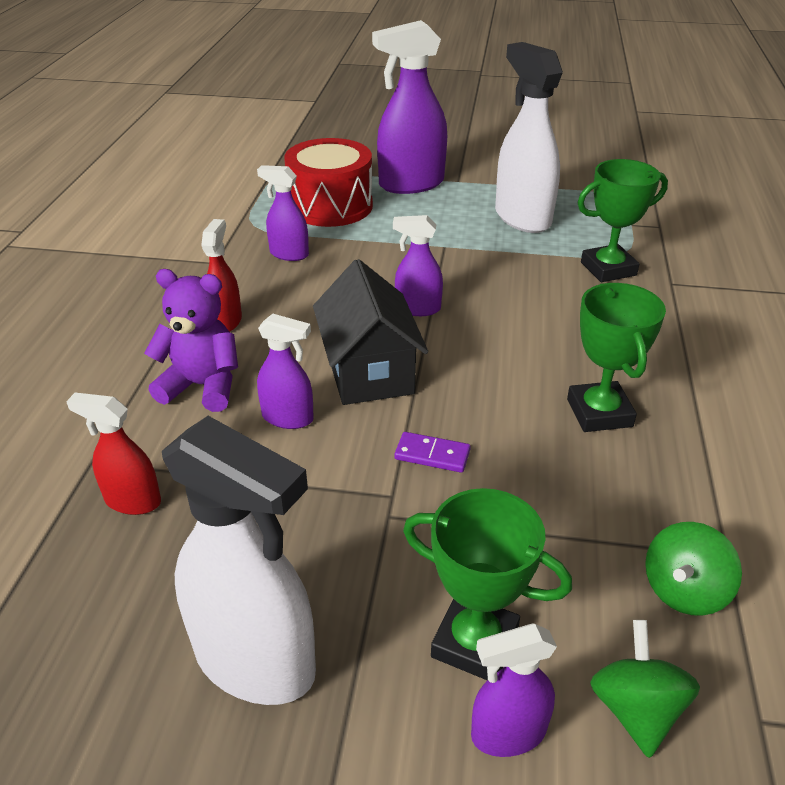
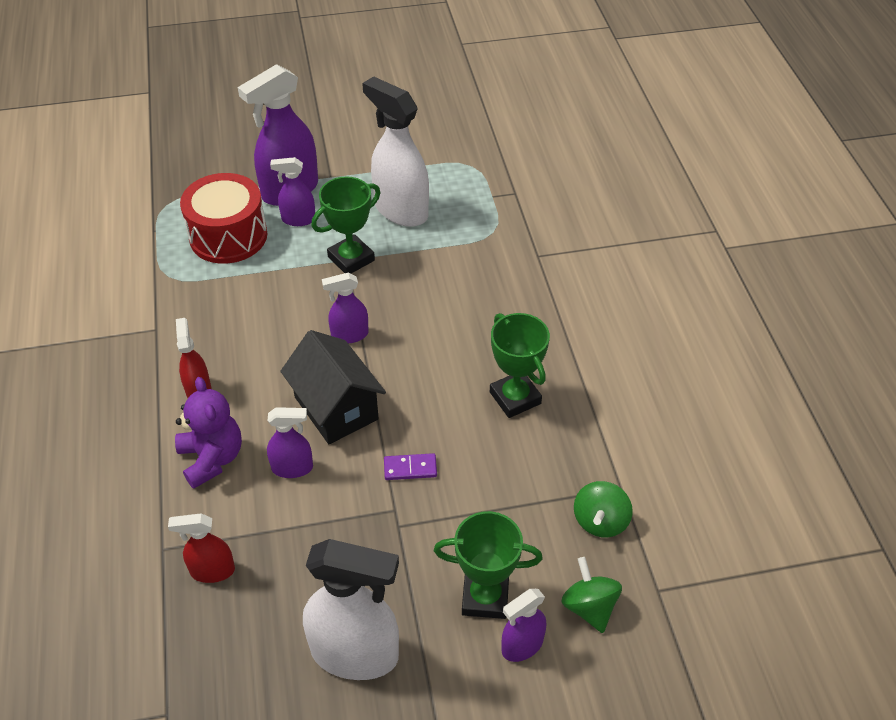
camera: 20 degrees left, 10 degrees up
purple teddy bear [144,269,238,412] -> purple teddy bear turned 75 degrees clockwise [175,377,242,489]
purple spray bottle [257,165,309,261] -> purple spray bottle moved to [270,157,315,226]
green trophy [578,159,668,282] -> green trophy moved to [311,176,381,274]

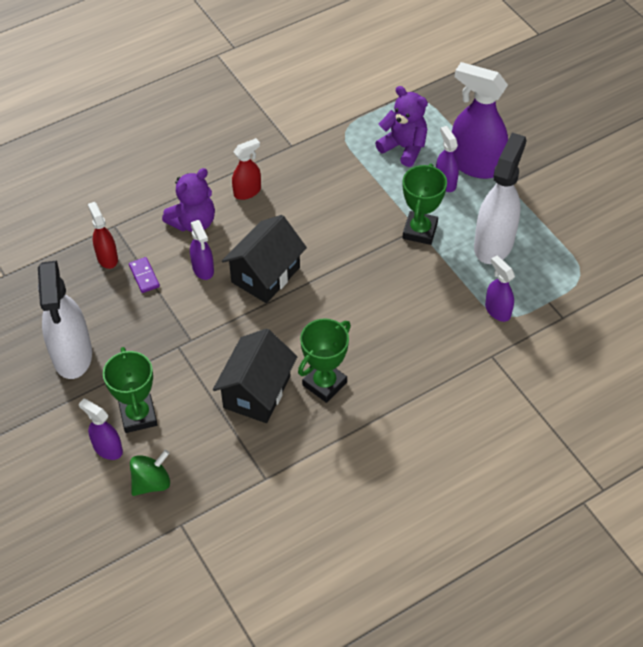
camera: 70 degrees right, 5 degrees up
red drum [180,173,267,264] -> purple teddy bear [375,86,428,167]
green trophy [311,176,381,274] -> green trophy turned 75 degrees clockwise [403,163,447,245]
purple spray bottle [322,273,369,344] -> purple spray bottle moved to [485,256,515,322]
purple domino [384,453,437,480] -> purple domino moved to [129,257,160,293]
green spinning top [574,481,633,537] -> none
none -> black house [213,329,297,423]

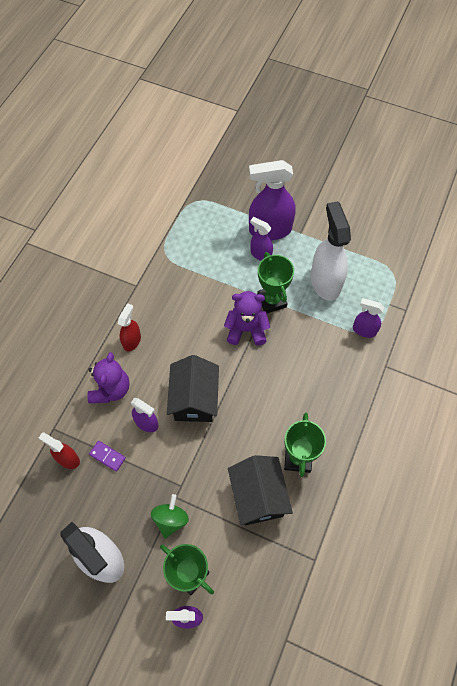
camera: 35 degrees left, 10 degrees up
green spinning top [130,450,170,496] -> green spinning top moved to [151,494,189,538]
purple teddy bear [375,86,428,167] -> purple teddy bear moved to [224,291,270,346]

